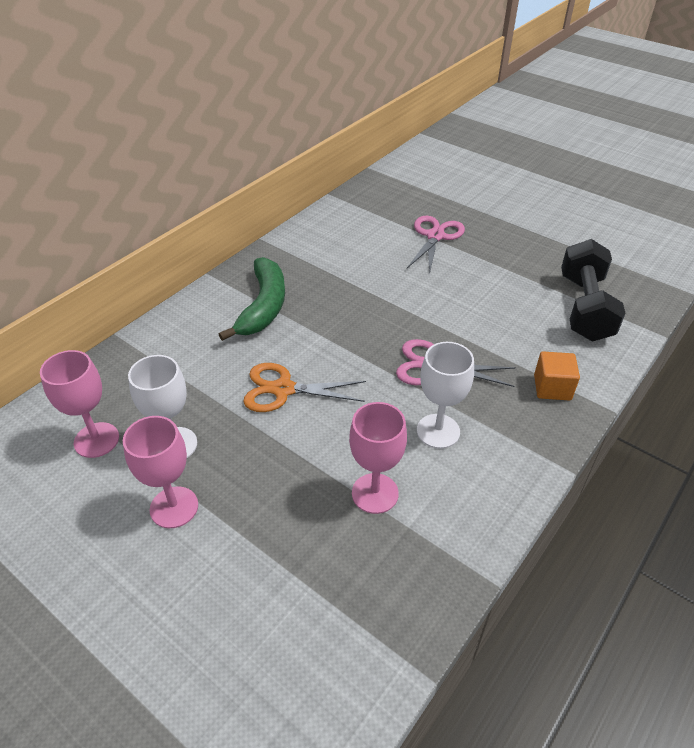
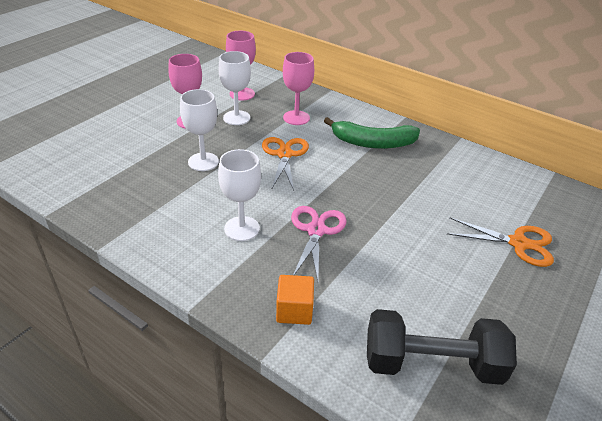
camera: 85 degrees right, 5 degrees down
pink goblet [349,402,407,514] -> pink goblet moved to [283,52,314,125]
pink scissors [407,216,465,275] -> orange scissors [447,217,554,267]
none -> white goblet [180,89,219,171]

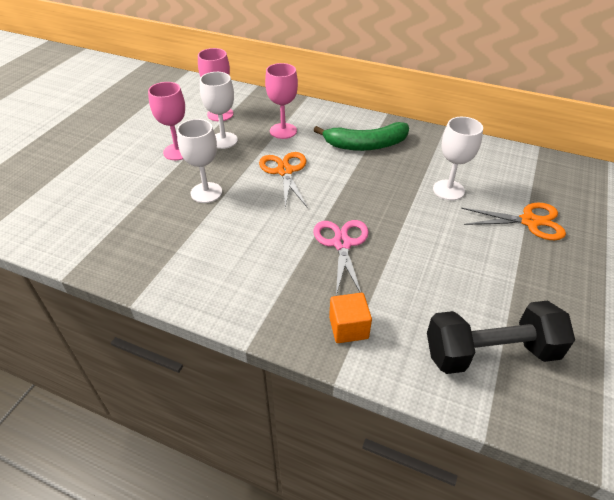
camera: 10 degrees left, 5 degrees up
white goblet [218,149,261,241] -> white goblet moved to [433,117,483,200]

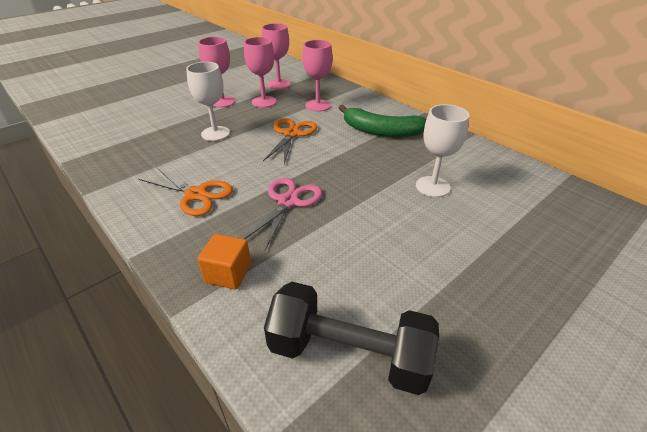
camera: 25 degrees right, 5 degrees down
white goblet [200,72,238,149] -> pink goblet [244,37,276,108]
orange scissors [461,202,566,240] -> orange scissors moved to [139,167,233,216]

